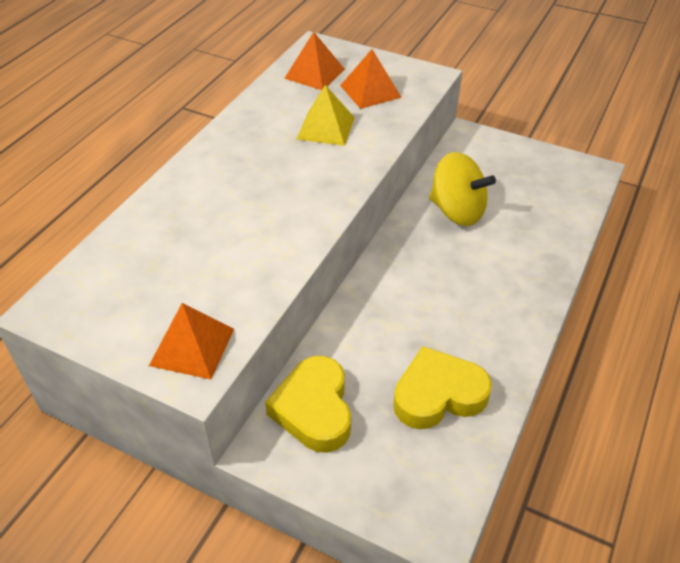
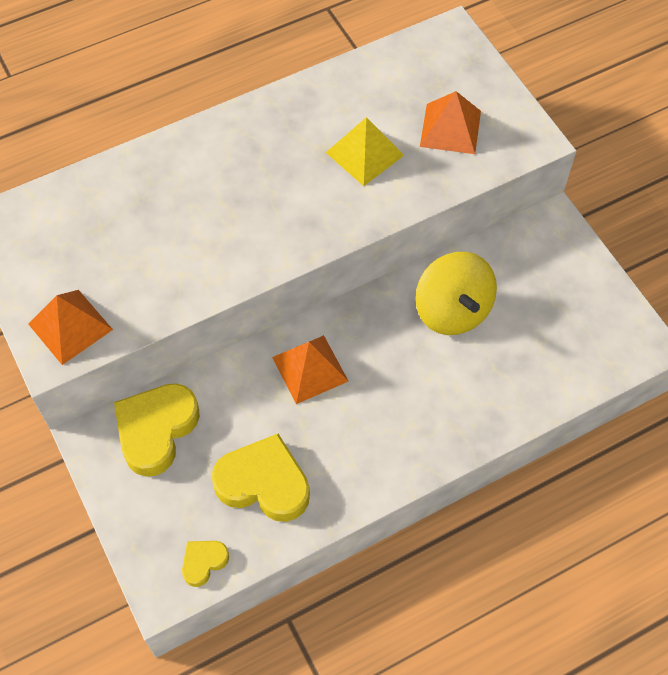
camera: 35 degrees right, 15 degrees up
orange pyramid [284,32,345,90] -> orange pyramid moved to [272,335,349,404]
none -> yellow heart [182,541,229,587]

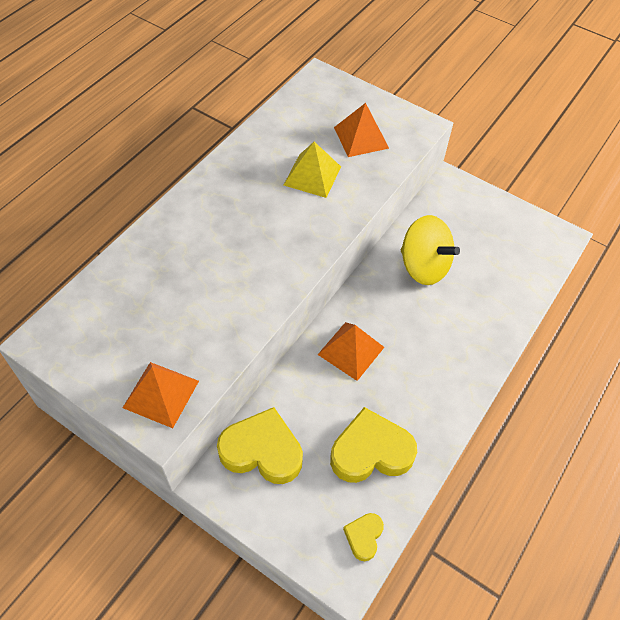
camera: 30 degrees left, 5 degrees down
yellow heart [114,383,200,477] -> yellow heart turned 105 degrees clockwise [217,407,303,484]

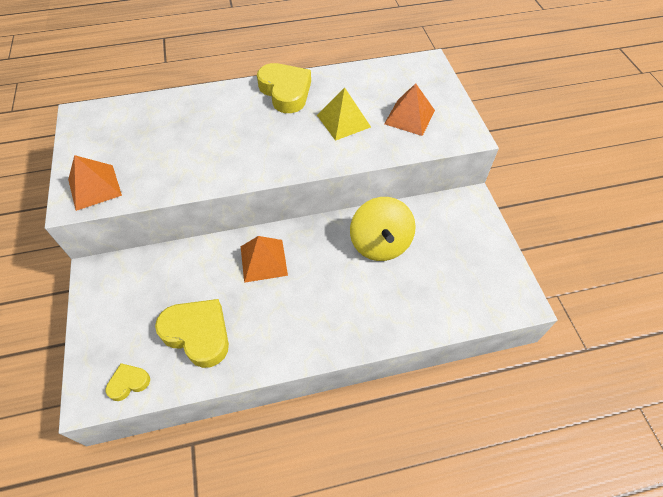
camera: 45 degrees right, 0 degrees up
yellow heart [217,407,303,484] -> yellow heart moved to [257,63,311,113]

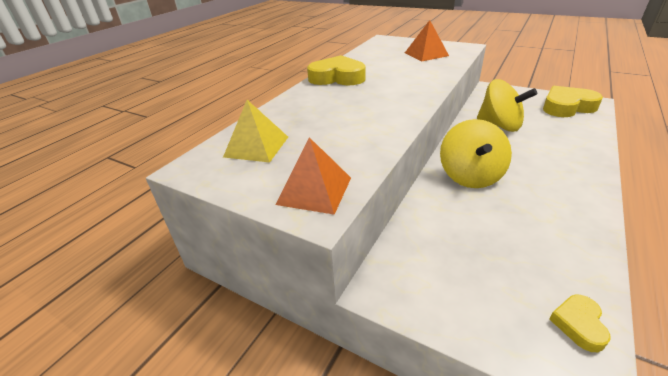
camera: 45 degrees left, 20 degrees down
yellow heart [155,299,229,368] -> yellow heart moved to [543,86,603,117]
orange pyramid [241,236,288,283] -> yellow spinning top [440,119,512,188]
yellow pyramid [317,87,371,141] -> yellow pyramid moved to [223,100,288,162]

